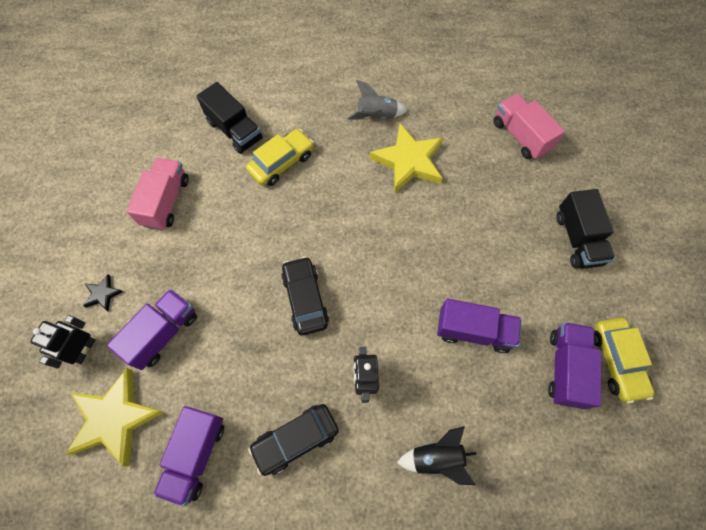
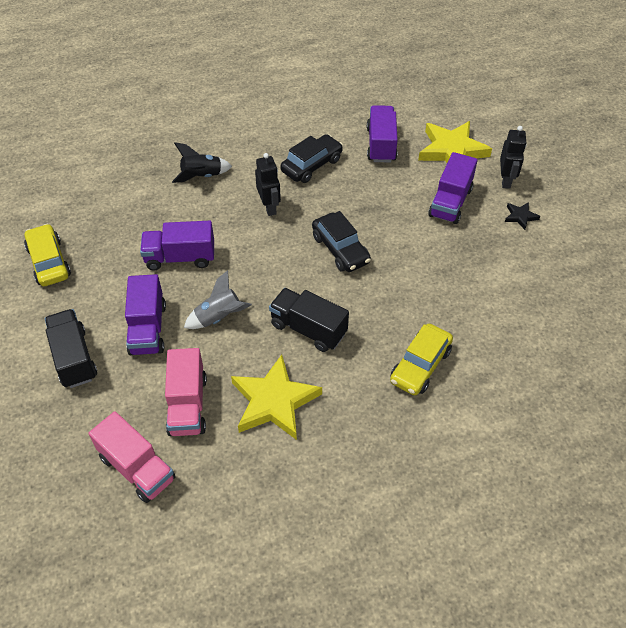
camera: 165 degrees right, 15 degrees down
pink truck [126,158,189,230] -> pink truck moved to [165,348,207,436]
black truck [197,82,263,154] -> black truck moved to [269,288,349,352]
grey rocket [347,80,407,120] -> grey rocket moved to [184,270,252,329]
purple truck [548,322,601,409] -> purple truck moved to [125,274,166,355]

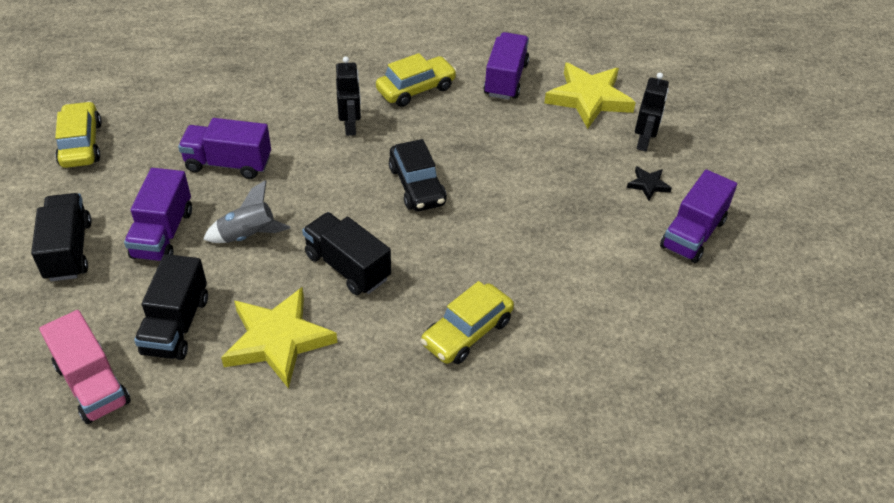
camera: 10 degrees right, 5 degrees down
pink truck [165,348,207,436] -> black truck [134,254,208,360]
black rocket [172,142,232,183] -> none
black car [280,134,343,183] -> yellow car [376,53,457,107]
purple truck [428,152,478,224] -> purple truck moved to [660,170,737,263]

